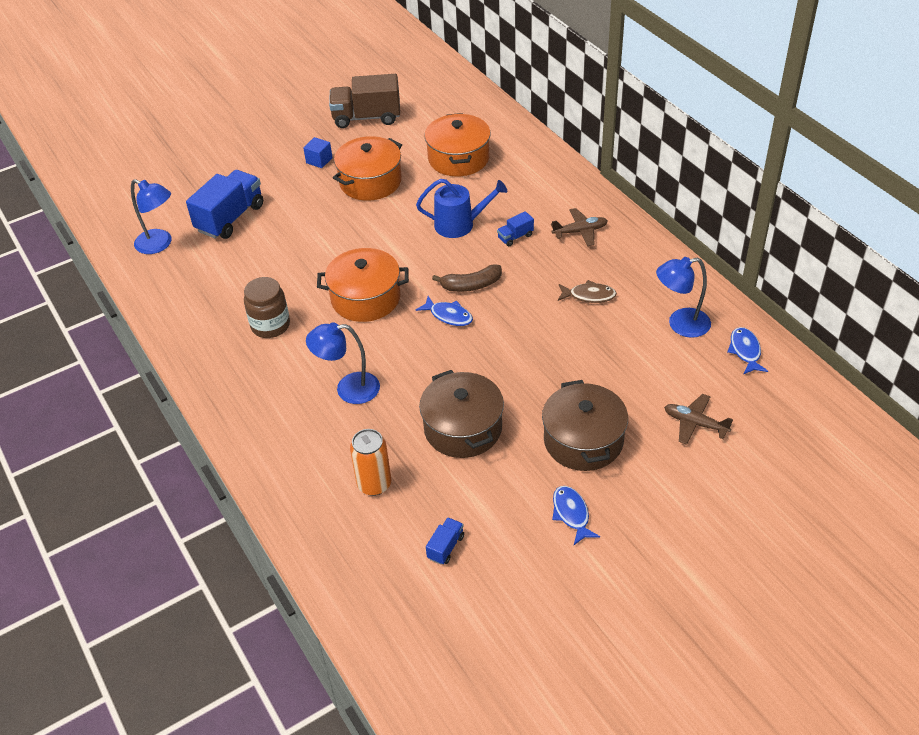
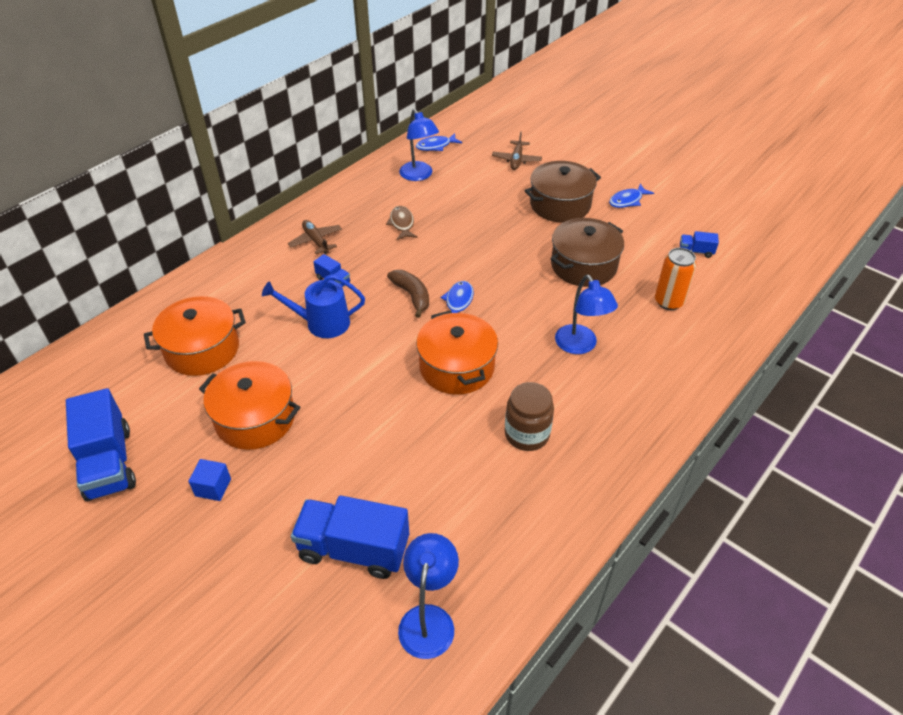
camera: 110 degrees left, 0 degrees up
brown truck [329,74,400,128] -> blue truck [66,388,136,501]
blue watering can [416,179,507,238] -> blue watering can turned 75 degrees counterclockwise [262,274,365,338]

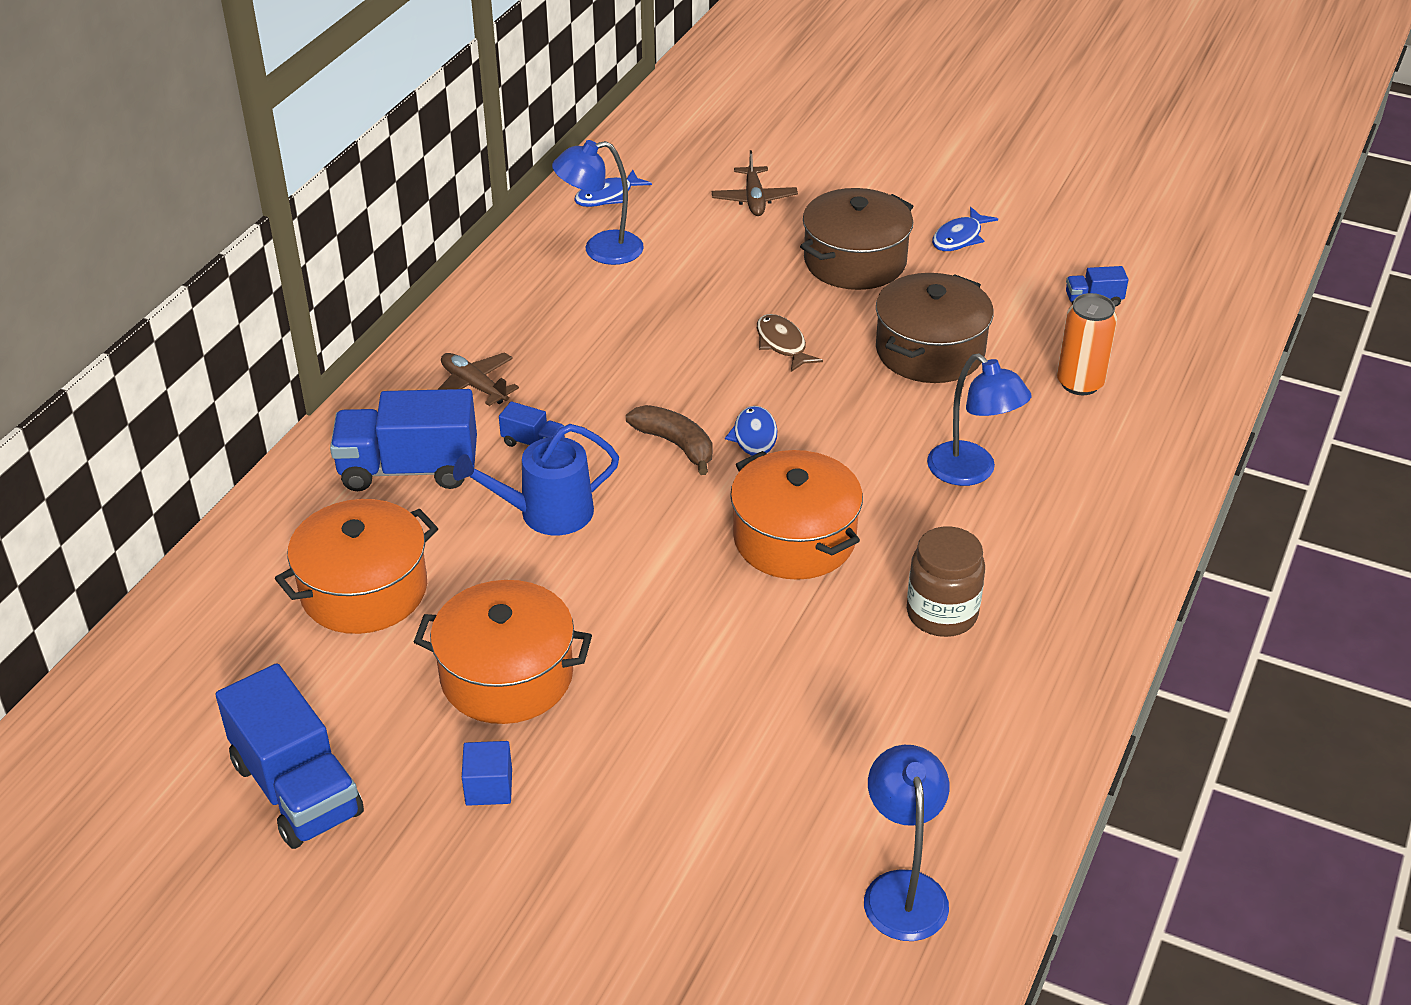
camera: 15 degrees left, 5 degrees down
blue truck [291,496,409,579] -> blue truck moved to [330,389,477,491]
brown fish [386,206,417,240] -> brown fish moved to [757,314,823,372]
blue lamp [399,109,439,181] -> blue lamp turned 120 degrees clockwise [552,140,644,265]

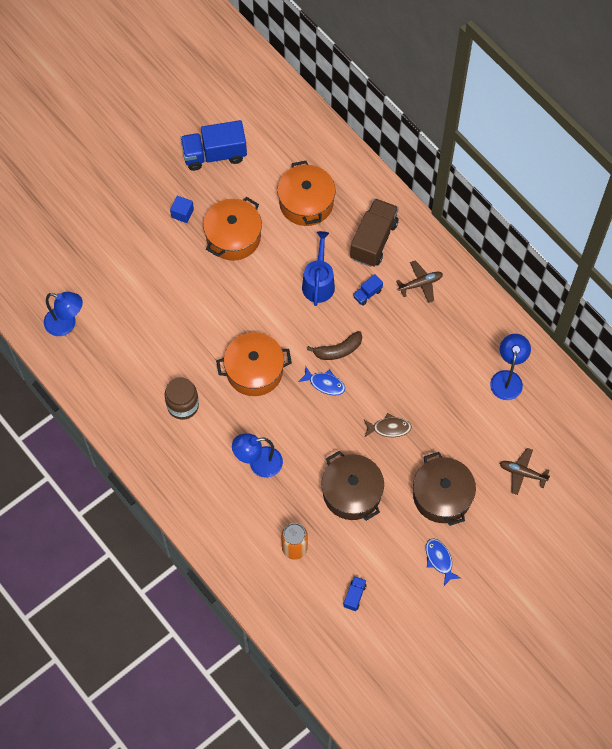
camera: 115 degrees right, 25 degrees up
blue truck [330,389,477,491] -> brown truck [350,198,399,267]
blue fish [574,170,652,207] -> none

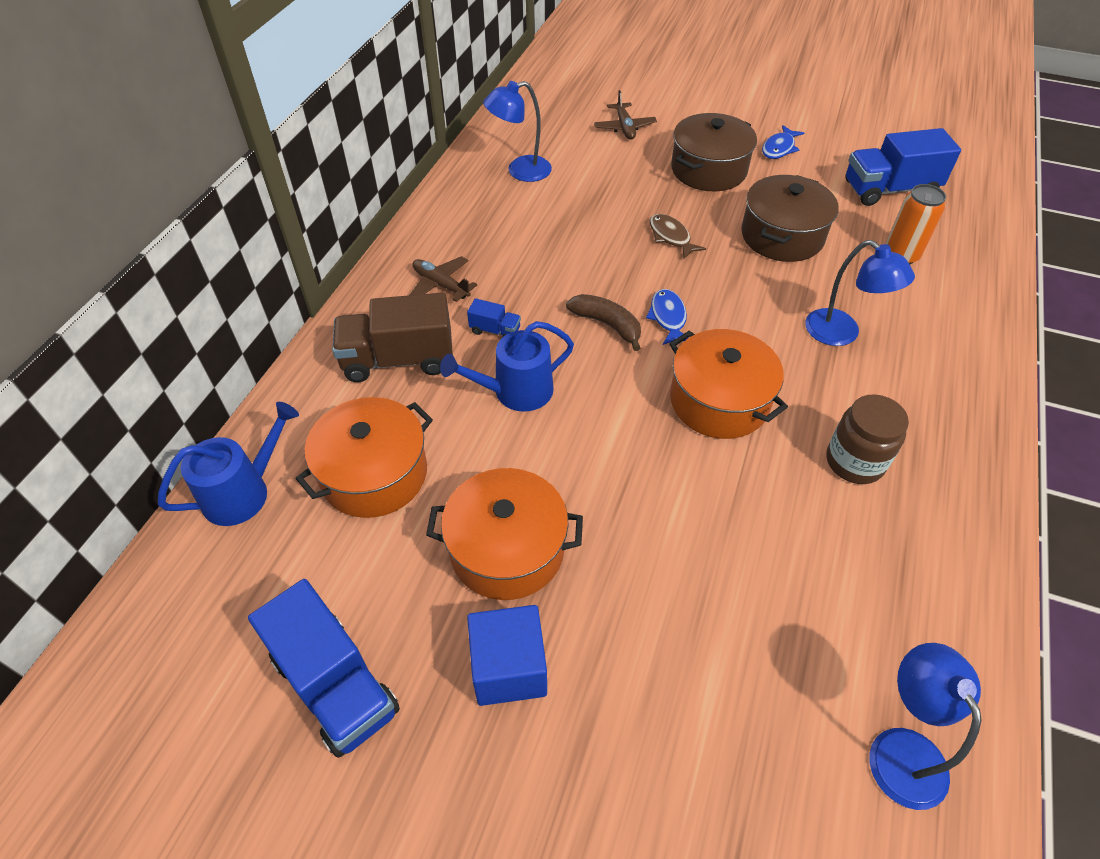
camera: 120 degrees left, 15 degrees down
blue cube [170,196,194,223] -> blue cube [467,605,547,706], size x1.68
blue truck [343,576,367,611] -> blue truck [845,128,961,206], size x2.20
none -> blue watering can [158,402,299,526]

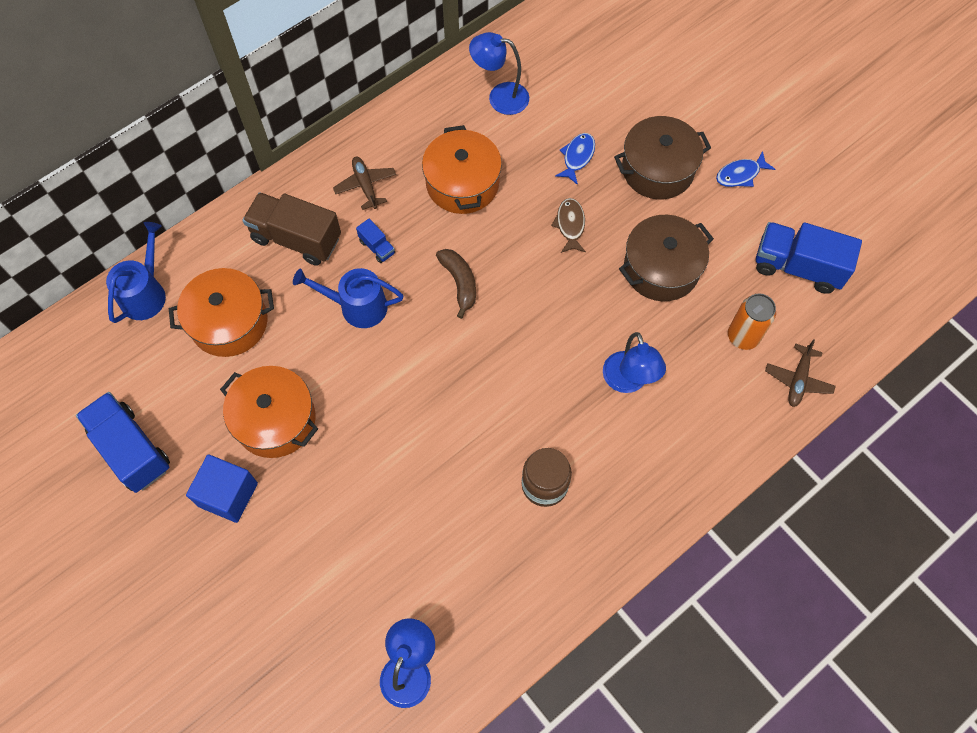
camera: 30 degrees right, 15 degrees up
blue watering can [158,402,299,526] -> blue watering can turned 60 degrees counterclockwise [106,222,166,323]
blue truck [248,579,400,758] -> blue truck turned 150 degrees clockwise [76,392,170,493]
brown plane [594,90,657,140] -> brown plane moved to [765,339,836,407]
blue fish [646,289,689,345] -> blue fish moved to [555,133,595,185]
orange pot [669,329,788,439] -> orange pot moved to [422,125,502,214]

